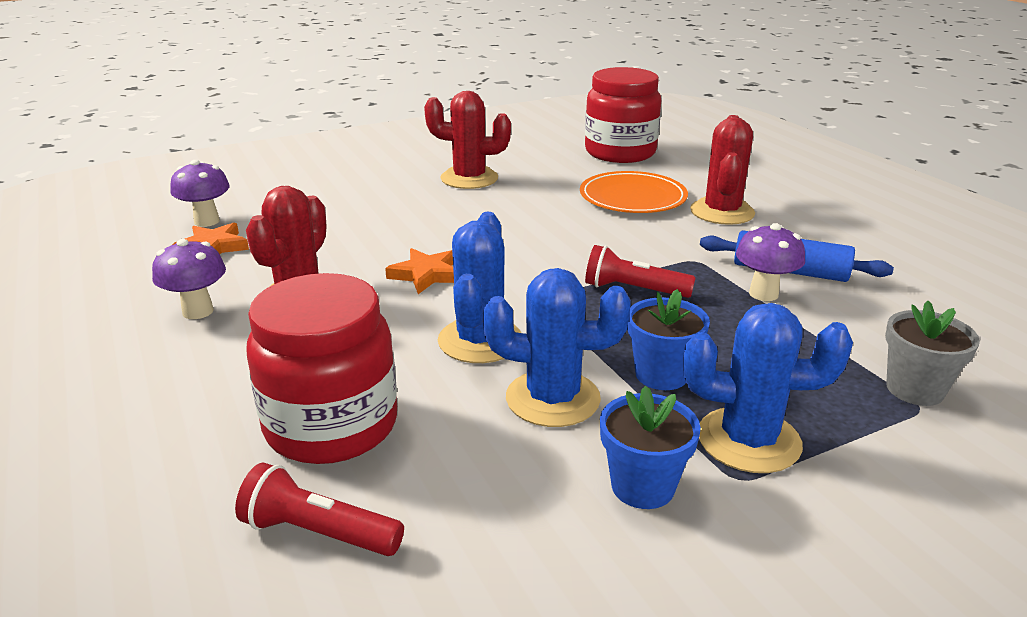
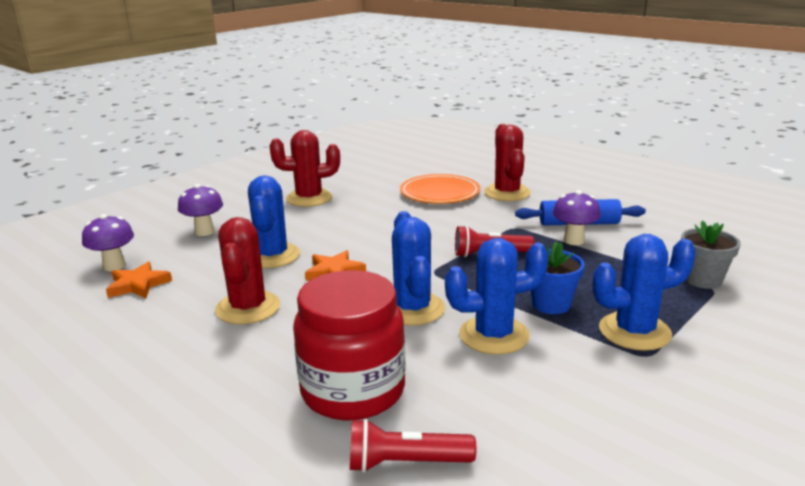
camera: 20 degrees left, 5 degrees down
purple mushroom [152,239,226,319] -> purple mushroom moved to [178,184,223,236]
red jar [585,67,661,163] -> none
blue flower pot [600,386,701,509] -> none
none -> blue cactus [248,175,300,268]

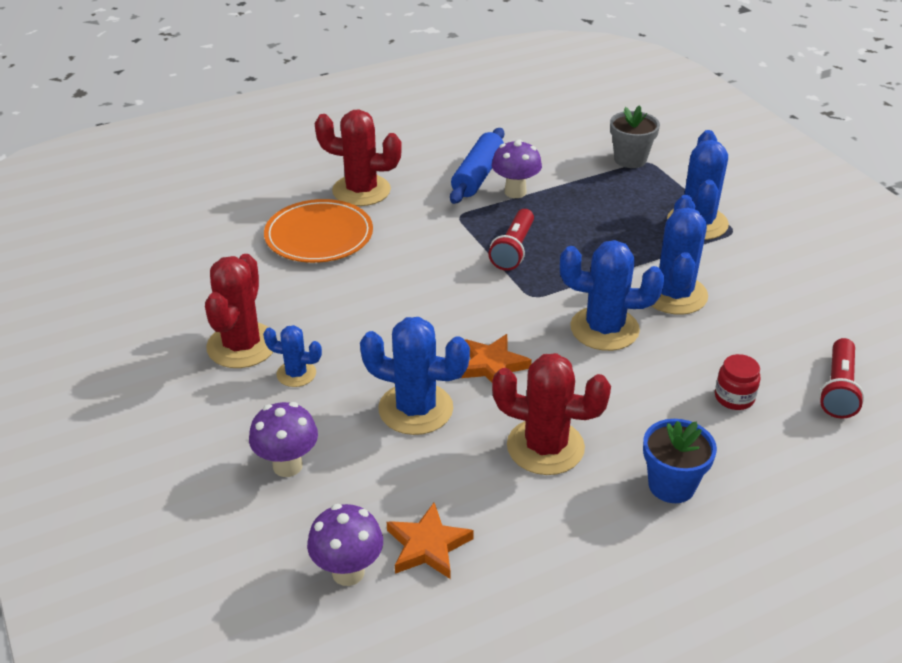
camera: 70 degrees left, 15 degrees up
red jar [293,270,405,420] -> red jar [715,354,761,410], size x0.41
blue flower pot [531,242,585,314] -> blue flower pot moved to [643,419,717,503]
none -> blue cactus [263,325,322,387]

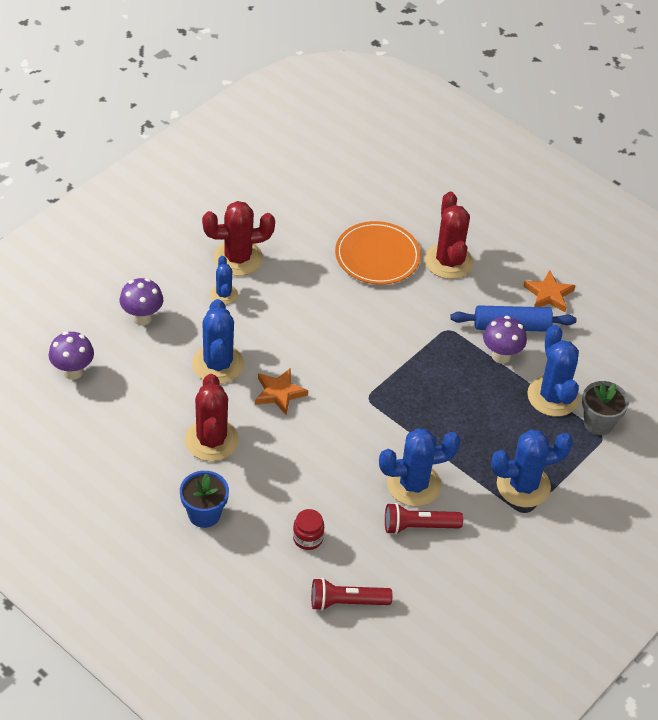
camera: 65 degrees right, 10 degrees up
orange star [387,503,474,579] -> orange star moved to [523,270,576,312]
red flashlight [489,209,534,271] -> red flashlight moved to [385,503,463,534]
blue cactus [560,240,664,351] -> blue cactus moved to [527,325,579,417]

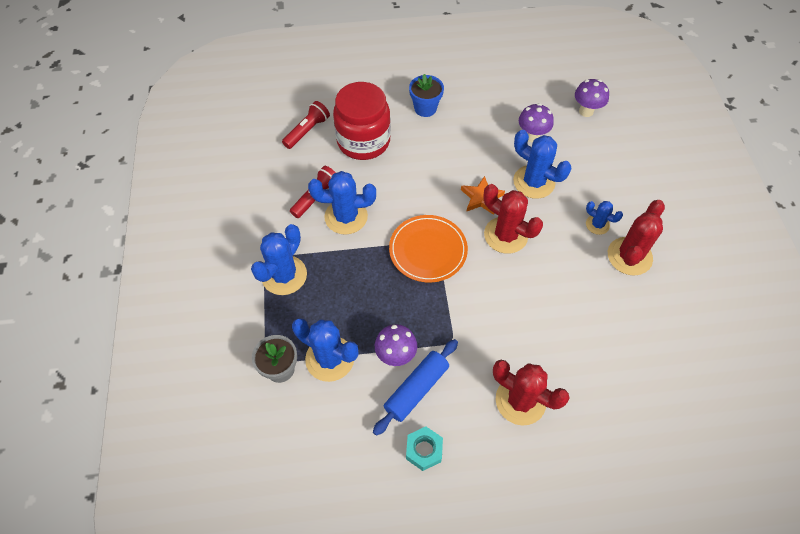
camera: 135 degrees right, 10 degrees up
purple mushroom [120,278,163,325] -> purple mushroom moved to [519,103,554,142]
red cactus [185,374,239,461] -> red cactus moved to [484,184,543,254]
red jar [293,509,324,550] -> red jar [333,82,391,160], size x2.47
orange plate [335,221,421,285] -> orange plate moved to [389,215,468,282]
blue cactus [379,428,460,506] -> blue cactus turned 60 degrees clockwise [308,171,376,235]
orange star [523,270,576,312] -> turquoise nut [406,426,443,471]

